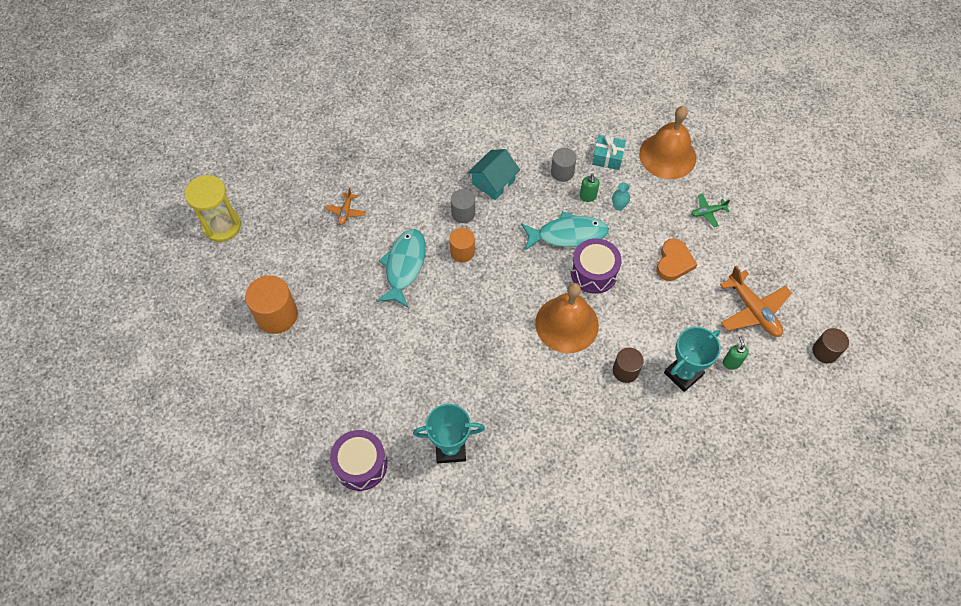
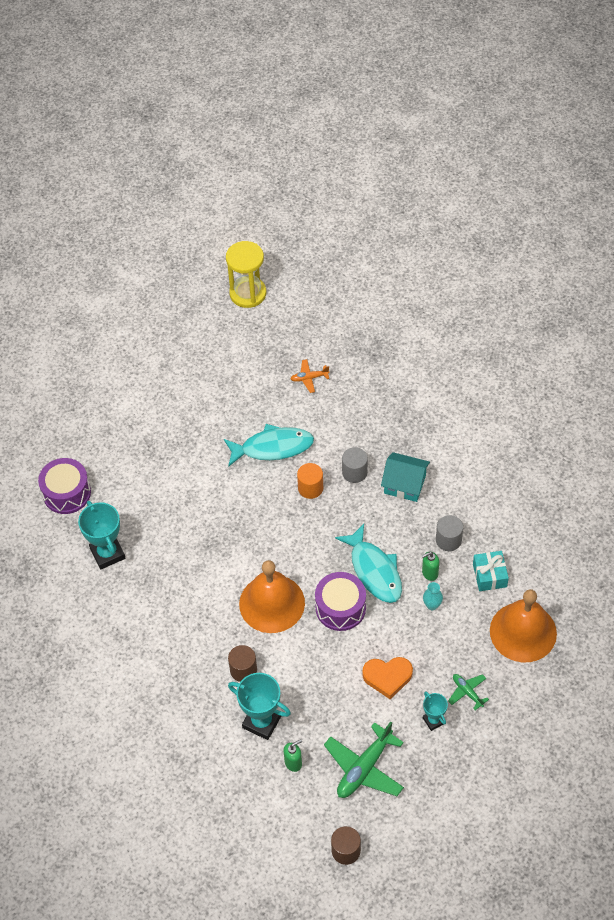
camera: 70 degrees right, 5 degrees down
orange cylinder [245,275,298,334] -> none
orange plane [720,266,792,337] -> green plane [324,721,404,798]
none -> turquoise trophy [423,691,448,731]

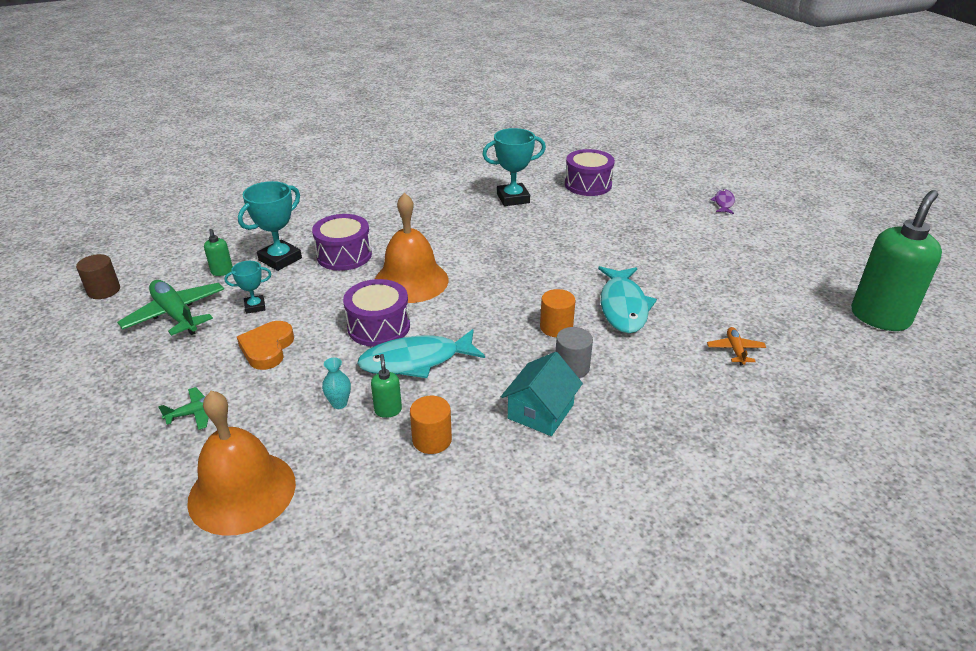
camera: 100 degrees right, 20 degrees down
yellow hourglass [226,241,266,308] -> green soap dispenser [851,190,942,331]
brown cylinder [228,645,257,682] -> purple drum [312,214,372,271]
turquoise trophy [423,691,448,731] -> turquoise trophy moved to [224,261,271,314]
grey cylinder [436,515,463,551] -> orange cylinder [410,396,452,454]
turquoise gift [473,551,509,591] -> none
none -> purple fish [710,189,735,214]

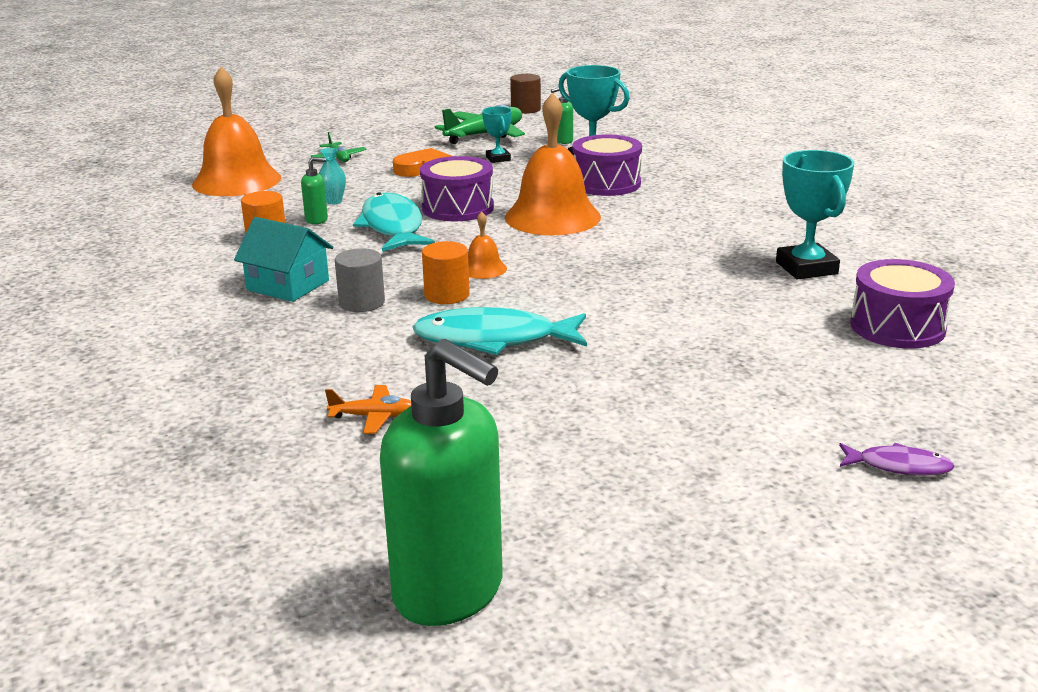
camera: 90 degrees right, 10 degrees down
none -> orange bell [468,211,507,279]

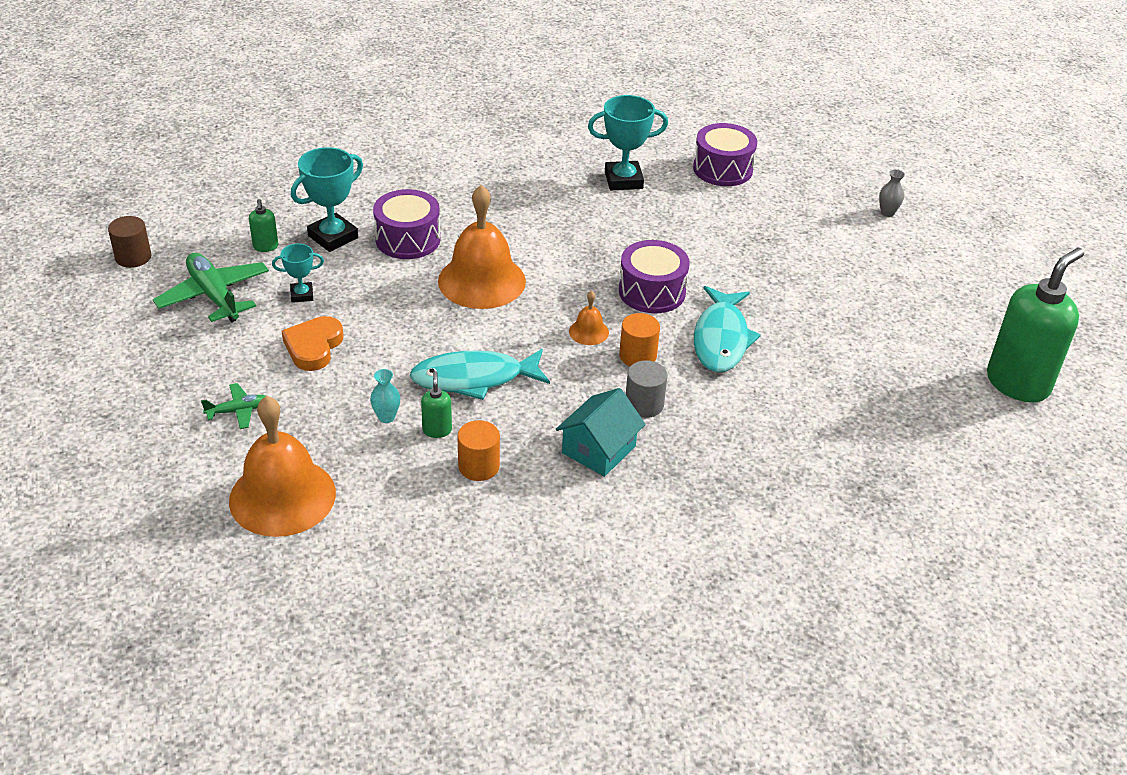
camera: 85 degrees left, 15 degrees up
orange plane [325,385,411,434] -> none
purple drum [420,156,494,221] -> purple drum moved to [619,240,689,313]
purple fish [839,443,955,476] -> grey vase [879,169,905,217]

